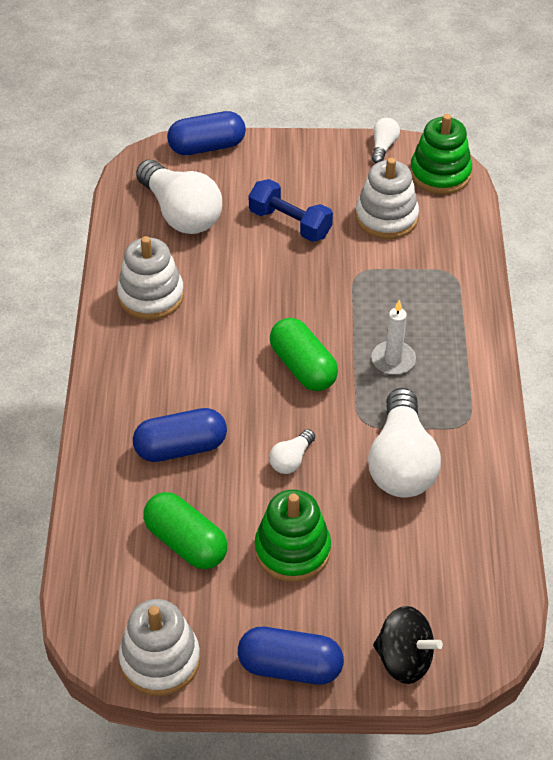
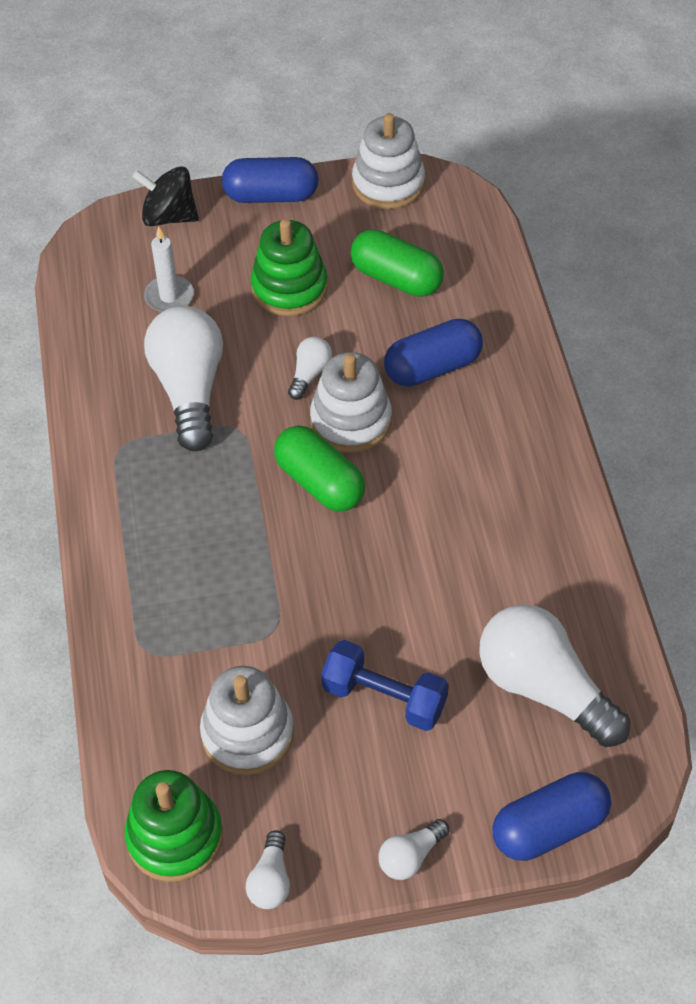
camera: 170 degrees right, 5 degrees up
white stacking toy [117,236,184,320] -> white stacking toy moved to [310,352,392,453]
white candle [371,300,416,375] -> white candle moved to [144,226,194,312]
none -> white light bulb [378,819,449,880]

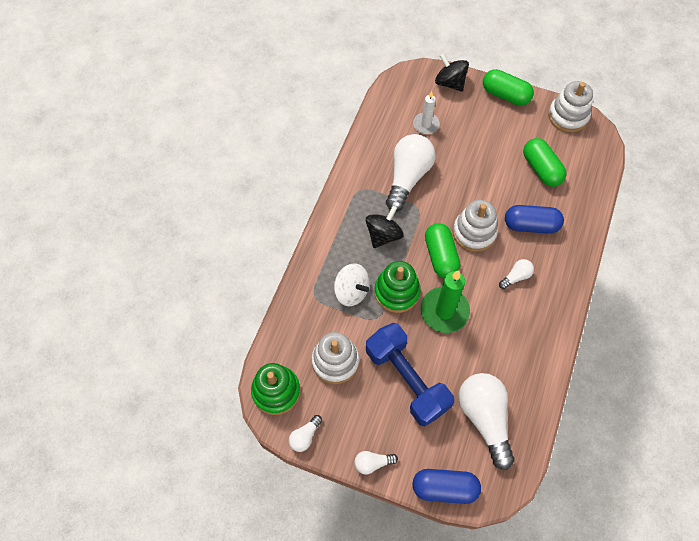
camera: 30 degrees right, 10 degrees up
blue capsule [222,157,319,203] -> green capsule [483,69,534,106]
green stacking toy [250,219,328,316] -> green stacking toy moved to [374,261,421,313]
white light bulb [288,337,332,400] -> white light bulb moved to [499,259,534,289]
blue dumbbell [321,640,449,731] -> blue dumbbell [366,323,454,426], size x1.56
none -> white spinning top [334,263,370,306]
none -> black spinning top [366,206,403,248]
none -> green candle [420,270,470,333]

